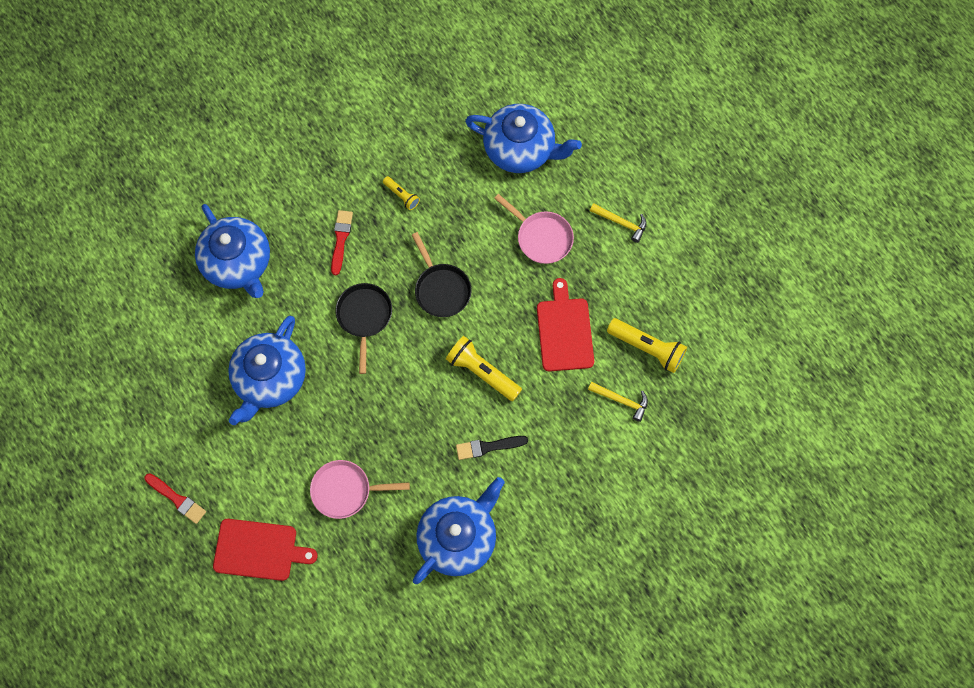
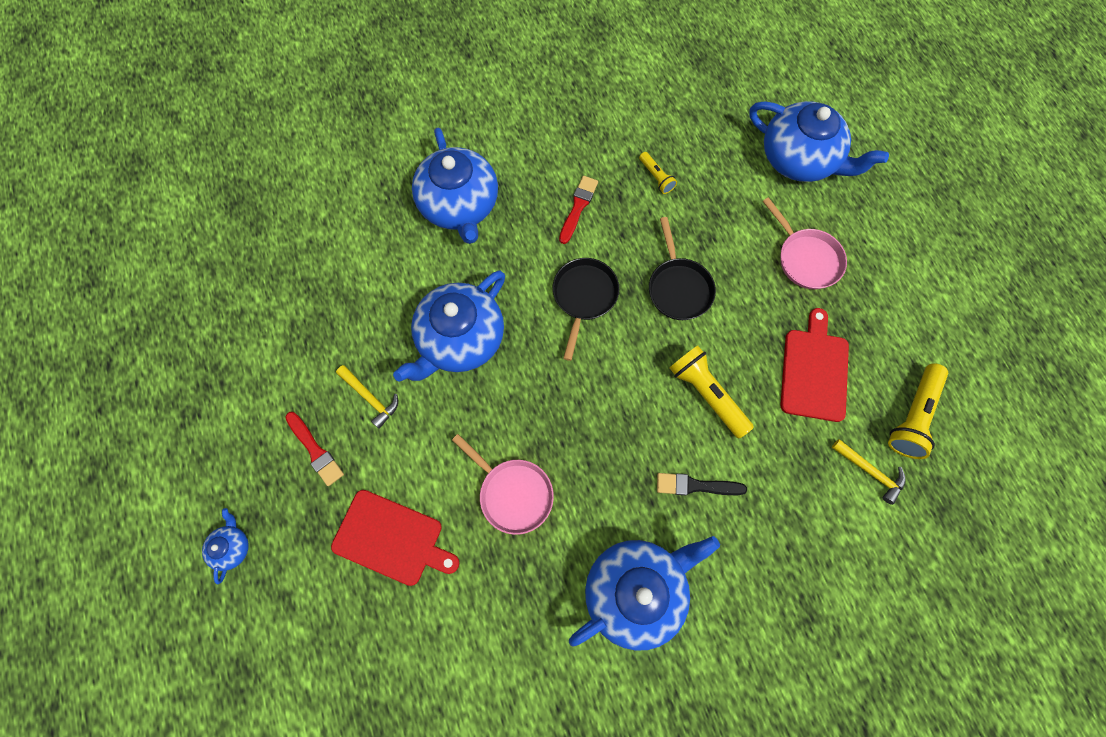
camera: 15 degrees right, 0 degrees up
pink pan [310,460,410,519] -> pink pan turned 150 degrees counterclockwise [452,434,554,535]
yellow hammer [590,203,647,243] -> yellow hammer moved to [336,365,398,429]
yellow flashlight [607,318,687,373] -> yellow flashlight turned 75 degrees clockwise [888,363,948,459]
none -> blue teapot [202,508,249,584]

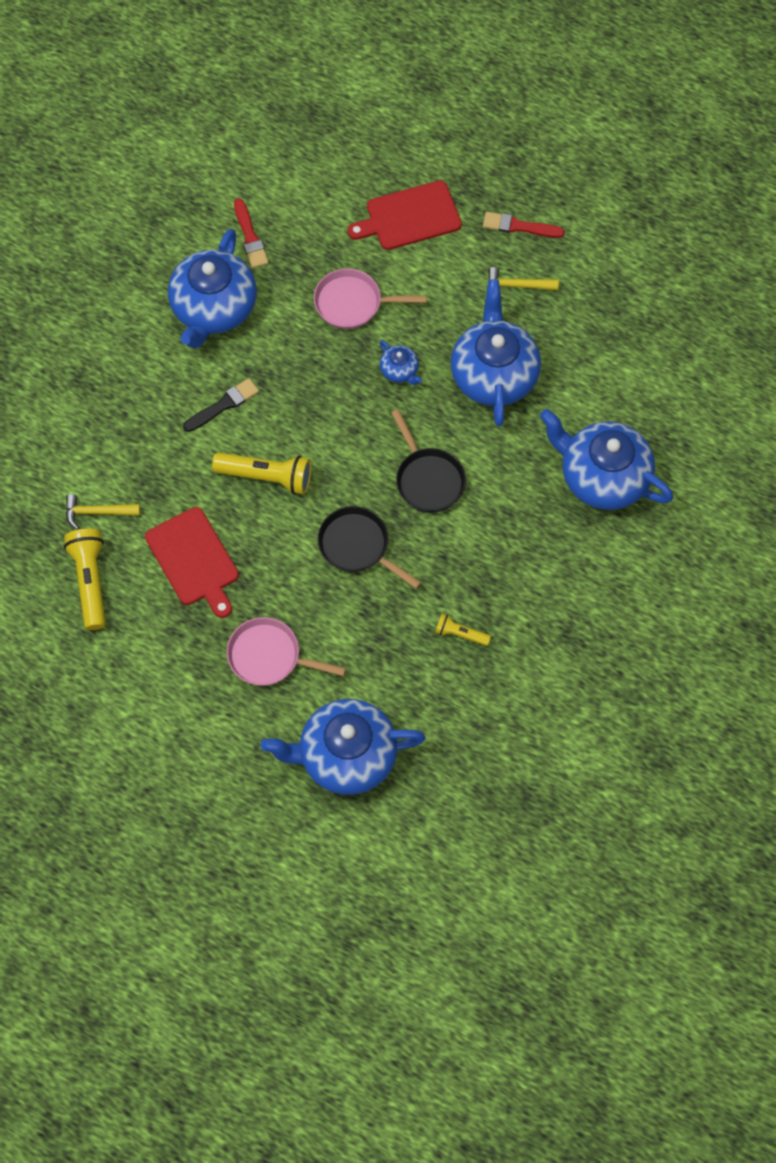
camera: 140 degrees right, 5 degrees down
blue teapot [202,508,249,584] -> blue teapot moved to [380,340,422,385]
red brush [559,176,598,244] -> red brush moved to [234,199,269,268]

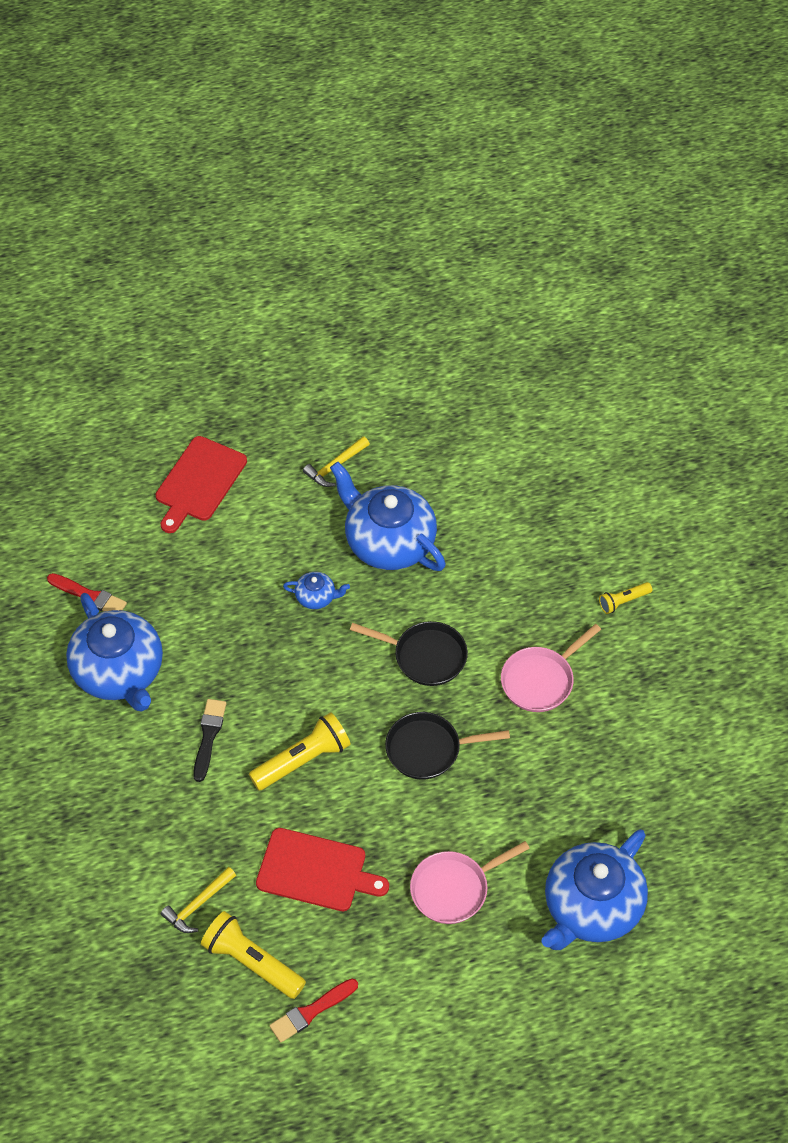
camera: 45 degrees left, 10 degrees down
pink pan [314,268,427,329] -> pink pan moved to [501,624,601,712]
yellow flashlight [435,614,491,646] -> yellow flashlight moved to [599,582,652,614]
red brush [483,212,564,238] -> red brush moved to [270,979,358,1043]
blue teapot [540,409,673,510] -> none

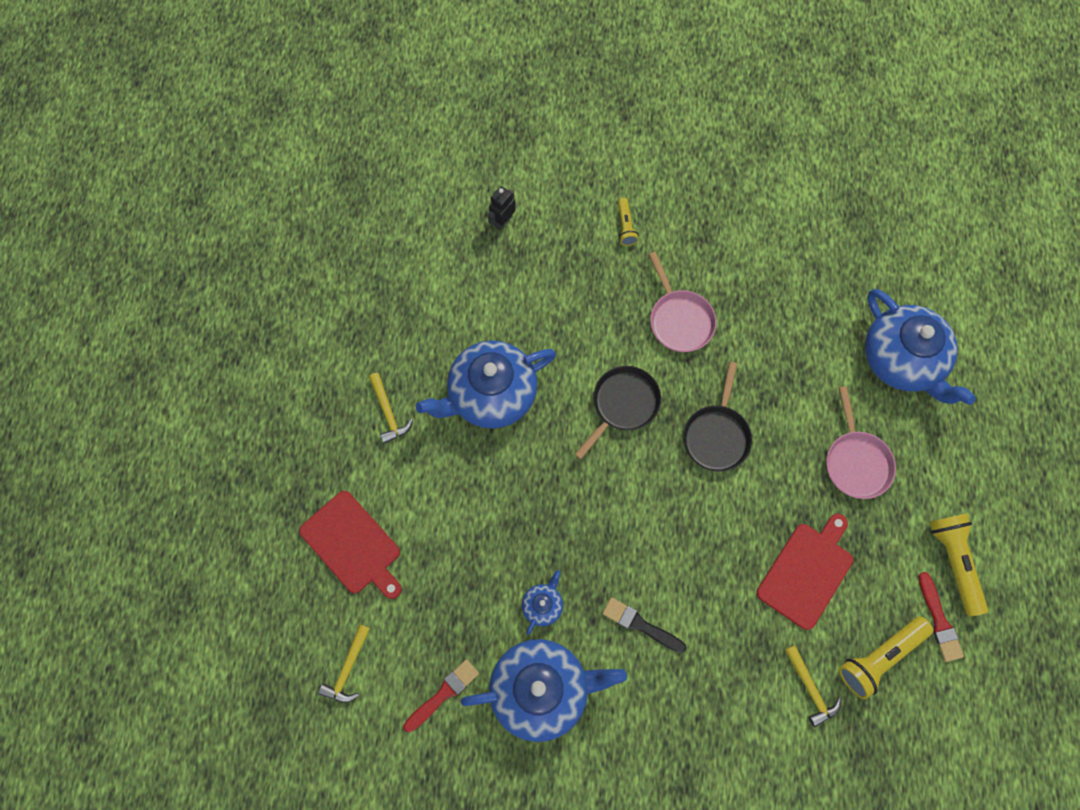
camera: 70 degrees left, 15 degrees up
yellow flashlight [249,712,351,790] -> yellow flashlight moved to [929,513,988,616]
blue teapot [283,572,350,609] -> blue teapot moved to [522,570,563,635]
none -> yellow hammer [318,624,370,703]
none -> black robot [488,186,516,230]

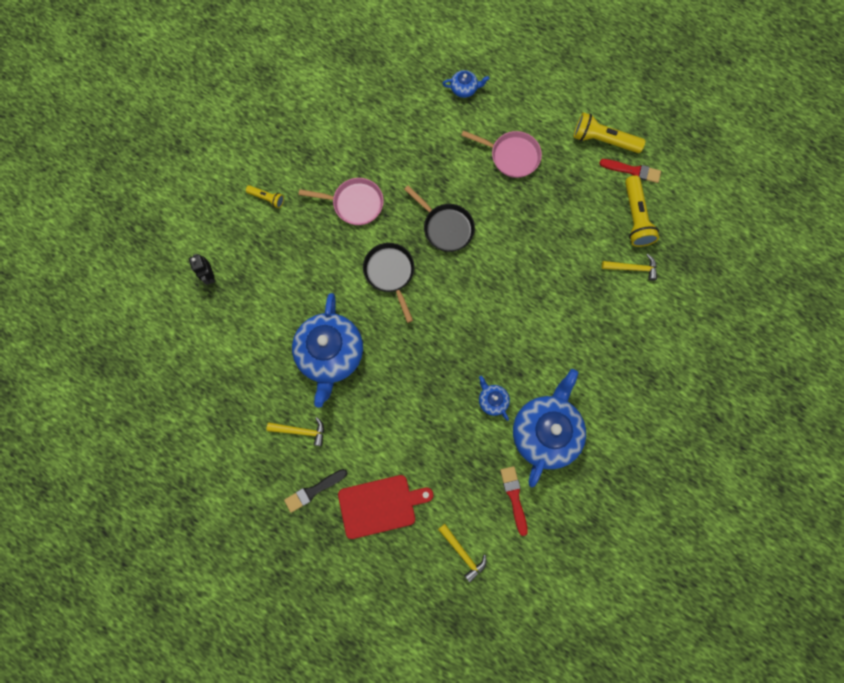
camera: 60 degrees left, 5 degrees up
black brush [602,597,686,653] -> black brush moved to [284,469,348,513]
red cutting board [756,514,853,630] -> none
blue teapot [865,289,976,405] -> blue teapot [442,70,490,98], size x0.44

